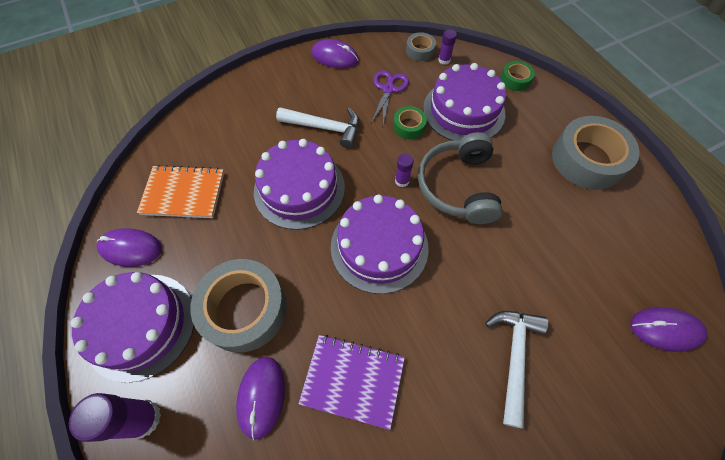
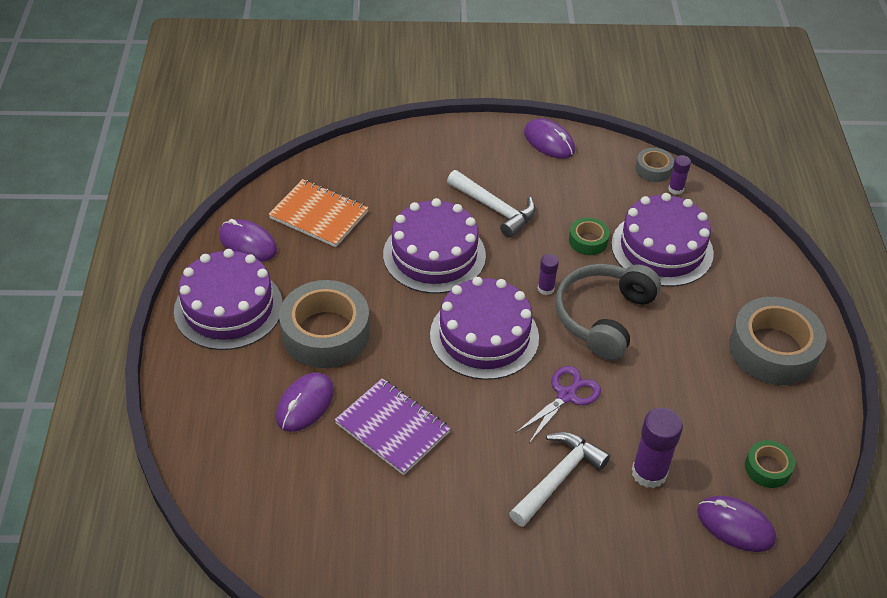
camera: 25 degrees right, 15 degrees down
purple glue stick [69,393,161,442] -> purple glue stick moved to [632,408,683,488]
purple scissors [371,70,409,125] -> purple scissors moved to [516,366,601,443]
green tape [500,61,535,91] -> green tape moved to [745,440,795,488]

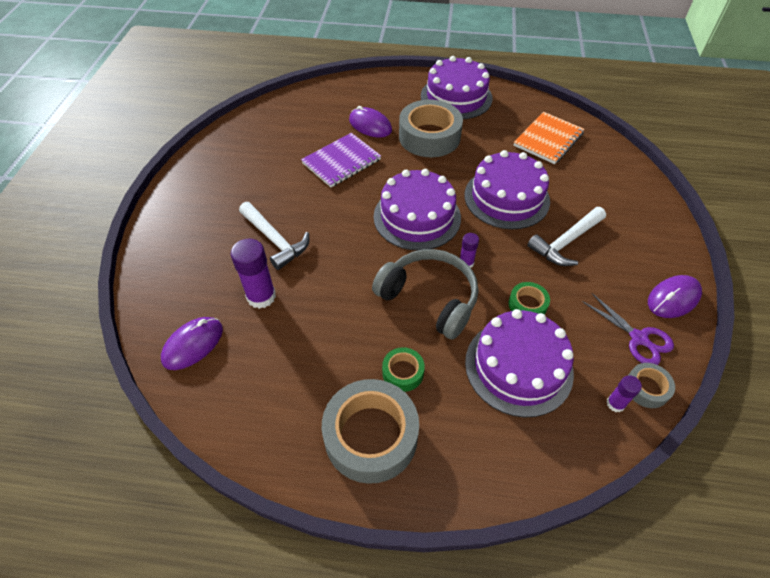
camera: 100 degrees right, 5 degrees up
purple mouse [219,219,277,262] -> none
purple scissors [516,366,601,443] -> purple scissors moved to [582,293,674,365]
green tape [745,440,795,488] -> green tape moved to [382,347,425,392]

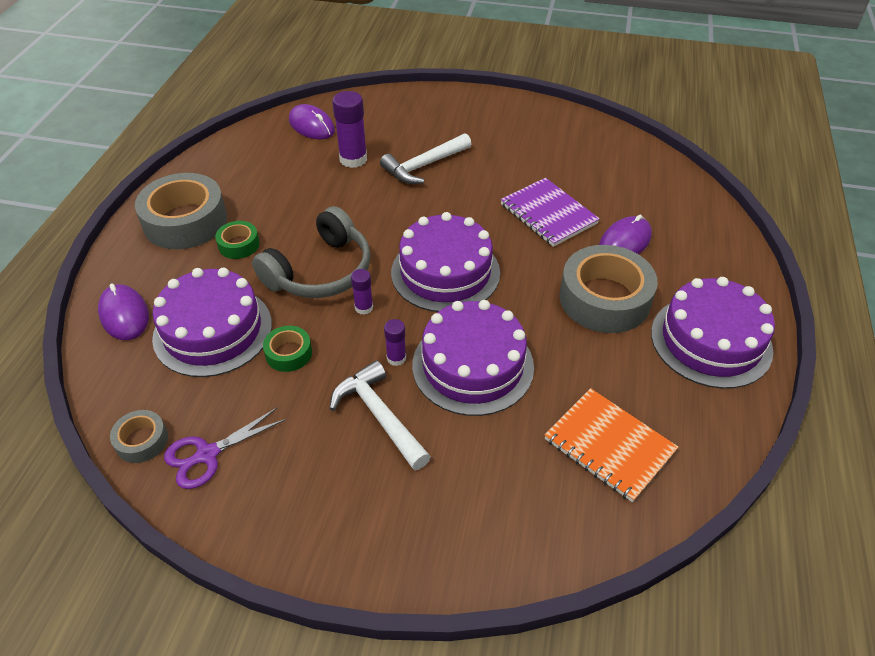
camera: 95 degrees right, 5 degrees down
purple glue stick [606,375,642,412] -> purple glue stick moved to [384,319,406,366]
purple mouse [648,275,702,318] -> purple mouse moved to [98,283,149,340]

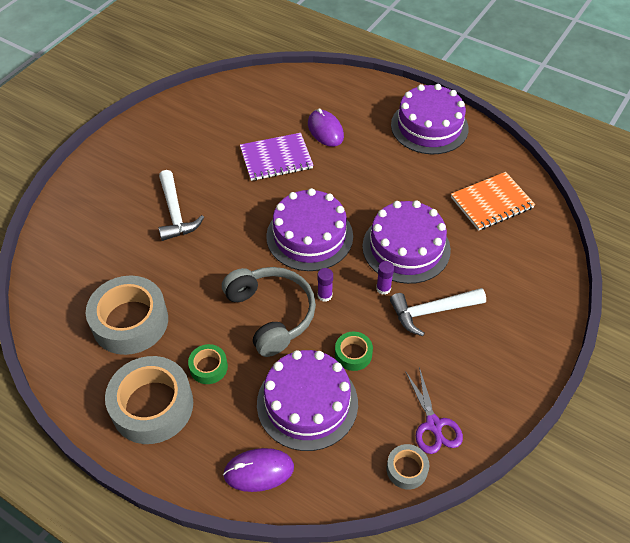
camera: 70 degrees left, 5 degrees up
purple mouse [289,104,335,140] -> none
purple glue stick [332,91,367,168] -> none
grey tape [559,245,658,333] -> grey tape moved to [86,276,168,355]

